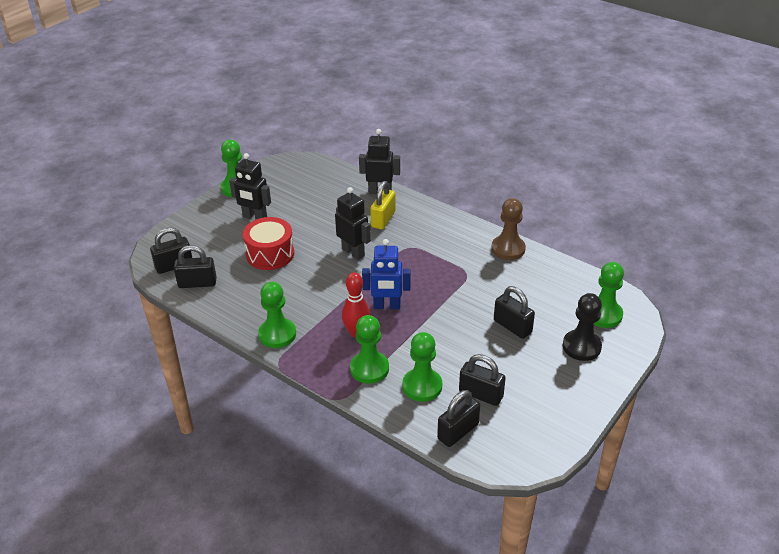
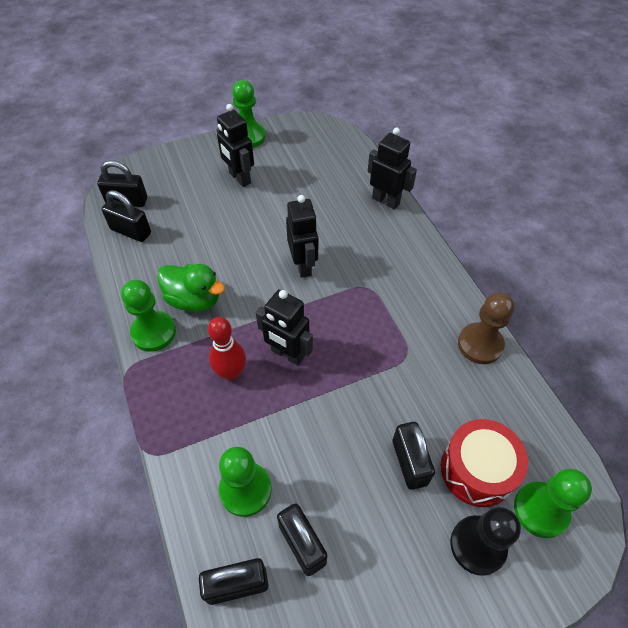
camera: 30 degrees right, 15 degrees up
red drum [243,217,294,270] -> red drum moved to [441,419,528,507]
green pawn [350,315,389,384] -> none
blue robot [362,239,411,309] -> black robot [256,290,313,366]
yellow padlock [370,181,396,230] -> none
none -> green duck [157,264,225,312]

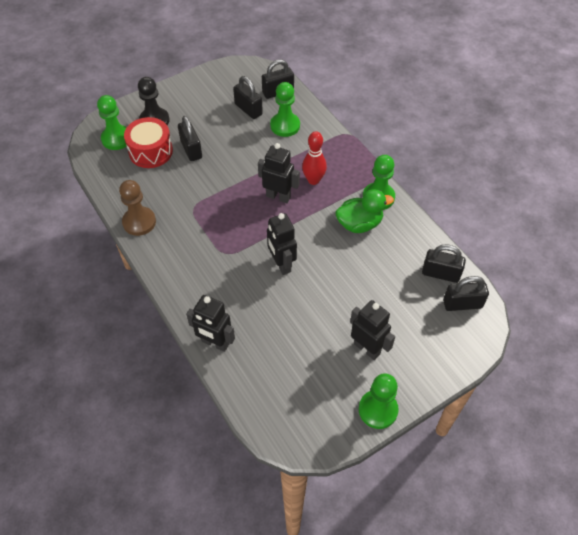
camera: 170 degrees right, 0 degrees up
green duck [157,264,225,312] -> green duck turned 150 degrees clockwise [335,189,394,233]

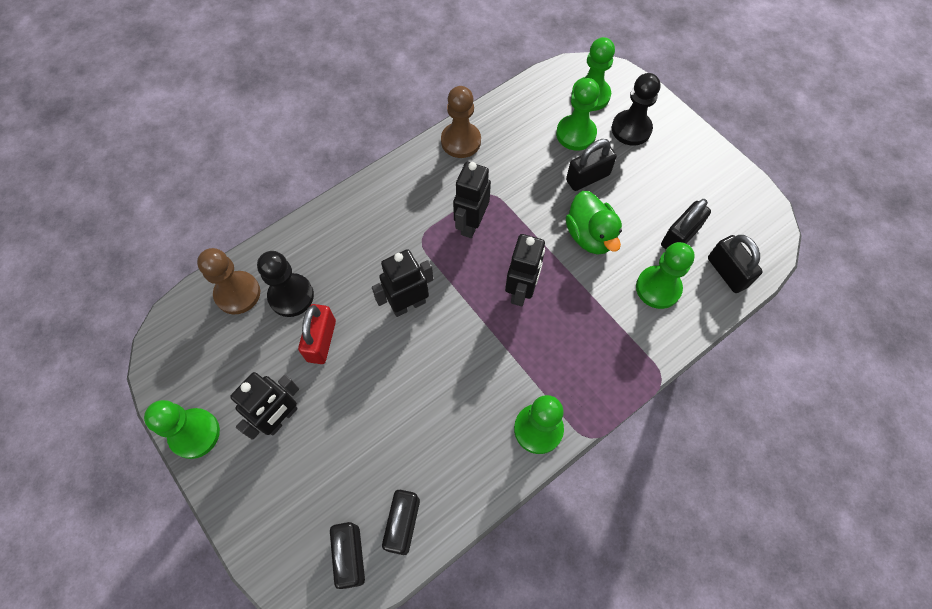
camera: 85 degrees right, 10 degrees up
red drum [124,117,173,168] -> green pawn [556,78,600,151]
black robot [186,295,235,352] -> black robot moved to [453,162,491,238]
red bowling pin [302,131,327,185] -> none
green duck [335,189,394,233] -> green duck moved to [566,191,622,255]
none -> brown pawn [197,248,260,314]
none -> black pawn [257,251,314,317]
none -> red padlock [298,304,336,364]

